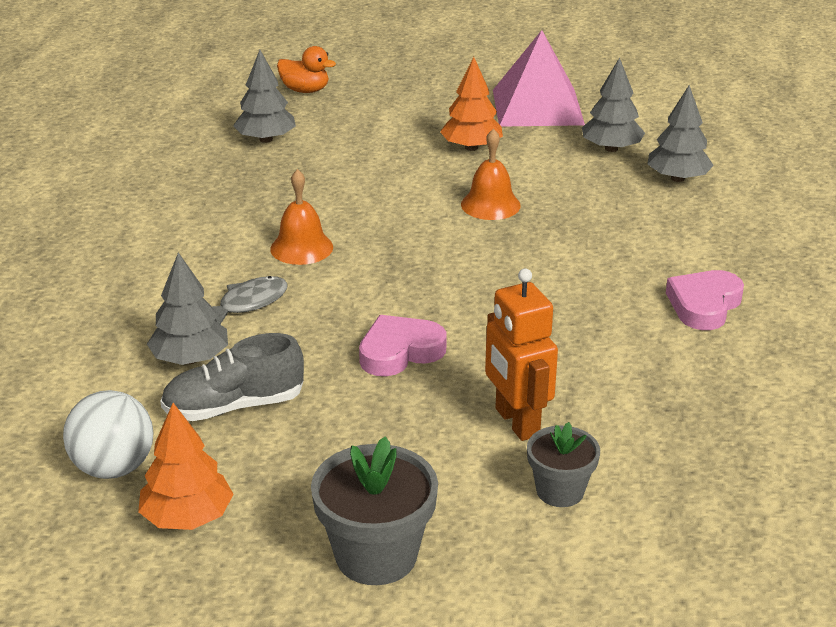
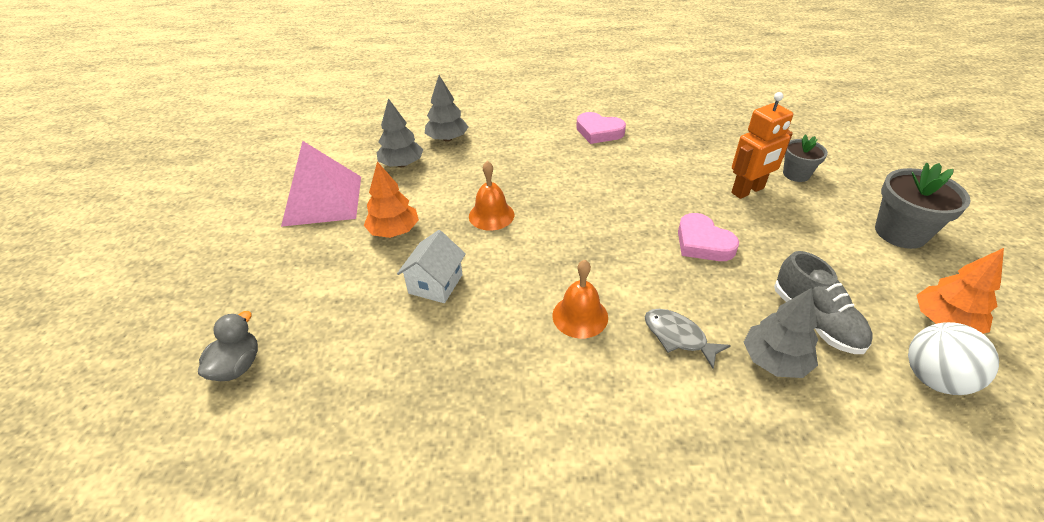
camera: 95 degrees left, 10 degrees up
grey tree [233,50,296,143] -> none
orange duck [277,46,336,93] -> grey duck [198,311,258,381]
none -> white house [397,230,466,303]

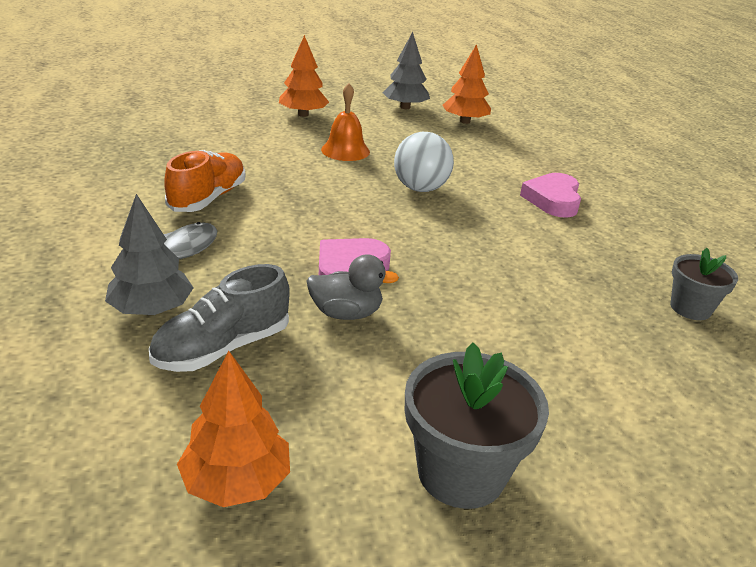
camera: 70 degrees right, 10 degrees down
grey duck [198,311,258,381] -> grey duck moved to [306,254,399,320]
pink pyramid [281,141,361,227] -> none
white house [397,230,466,303] -> none
grey tree [425,75,468,142] -> orange tree [443,44,491,124]
orange bell [552,260,608,339] -> orange shoe [164,150,245,212]
orange robot [731,92,793,199] -> none
grey flower pot [783,134,828,182] -> grey flower pot moved to [670,248,738,320]
white ball [908,322,999,395] -> white ball moved to [394,132,454,192]

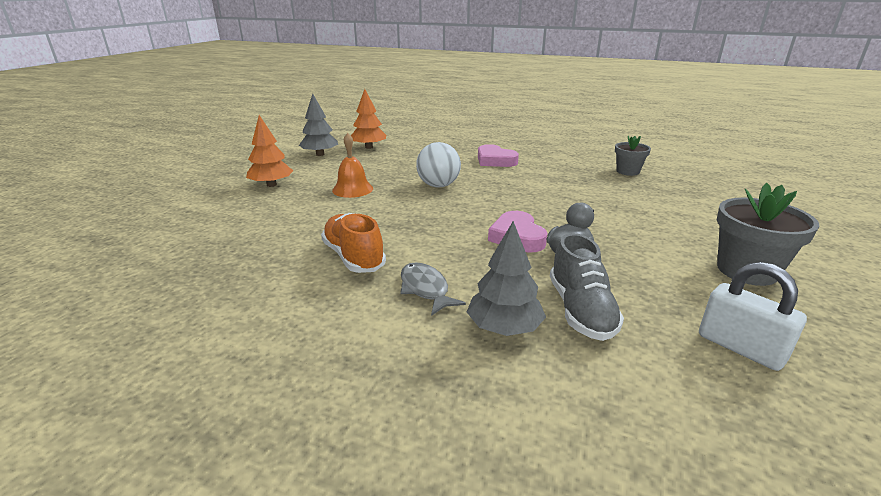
camera: 50 degrees left, 5 degrees down
orange tree [177,351,290,507] -> white padlock [699,262,807,371]

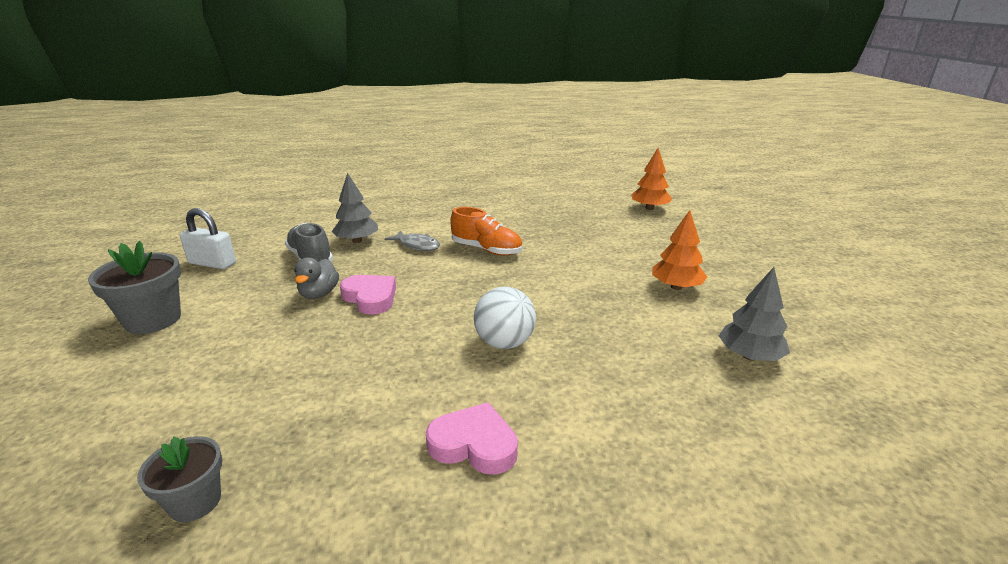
camera: 150 degrees right, 0 degrees up
orange bell [332,133,373,198] -> none
orange tree [351,89,386,149] -> orange tree moved to [631,148,672,210]

